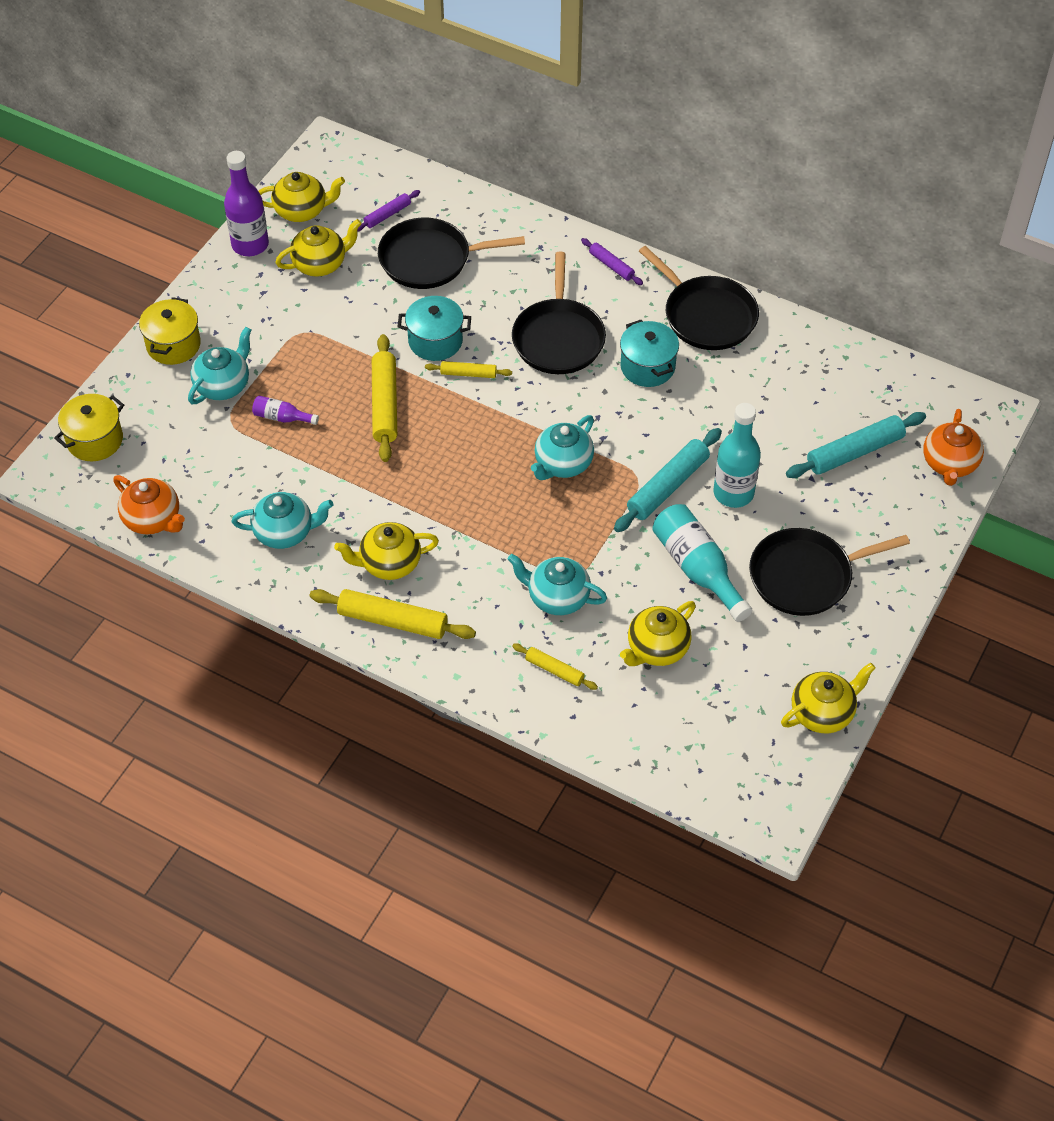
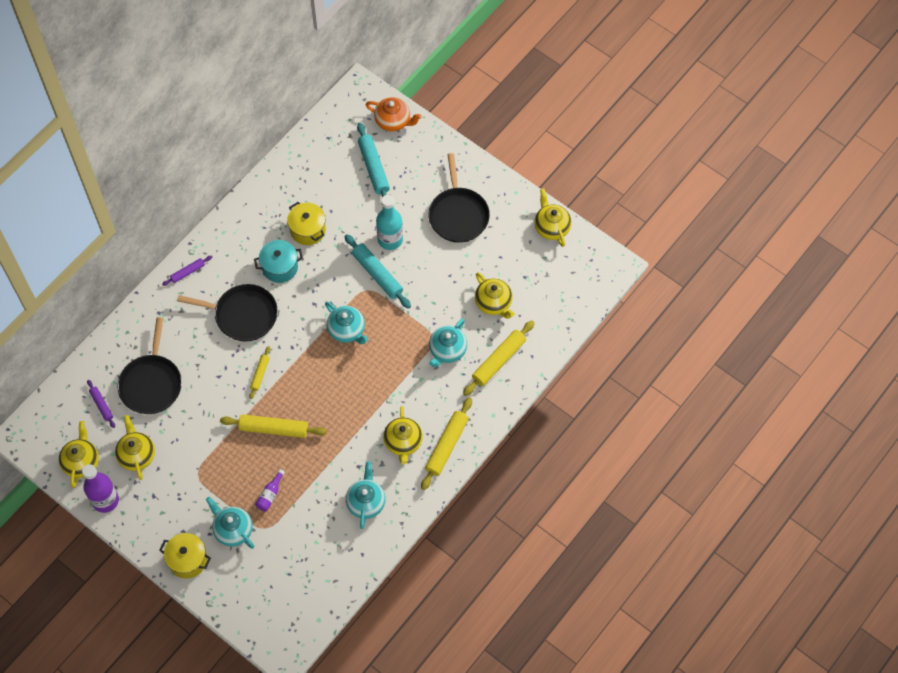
camera: 80 degrees left, 10 degrees up
yellow pot [54,394,124,461] -> yellow pot moved to [287,202,326,245]
orange teapot [113,475,185,535] -> none
turquoise pot [398,296,471,361] -> none
yellow rolling pin [512,644,598,690] -> yellow rolling pin [463,320,535,396], size x1.80
black pan [639,246,759,350] -> none
turquoise bottle [652,504,752,622] -> none

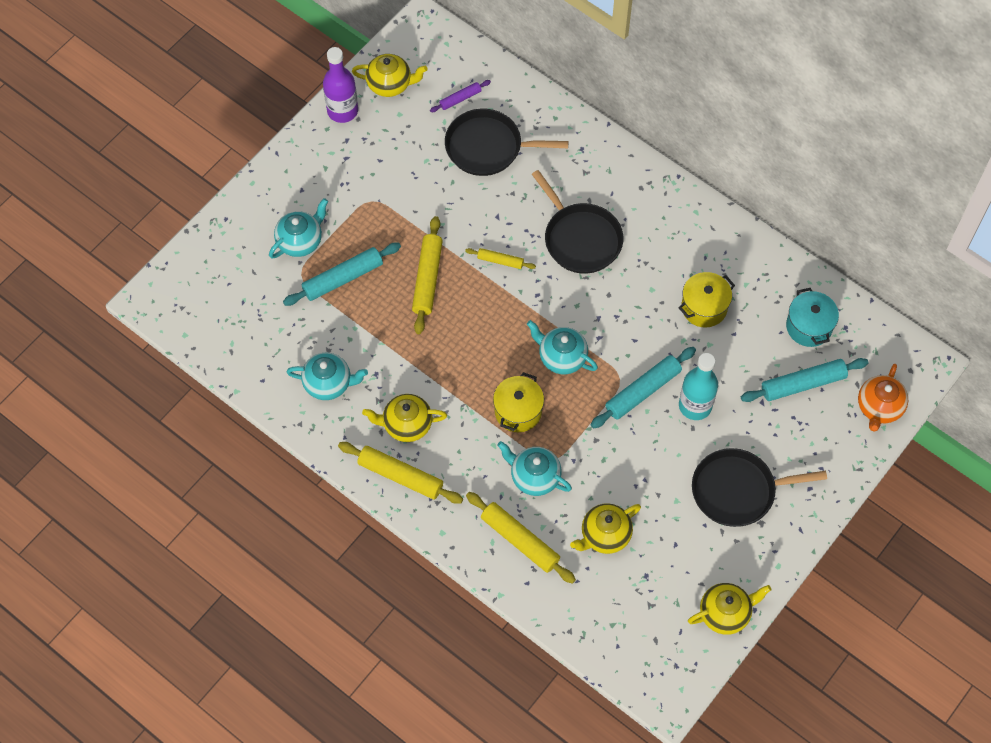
camera: 90 degrees right, 0 degrees up
yellow teapot [115,415,155,480] -> none
yellow pot [159,533,211,579] -> yellow pot moved to [493,372,544,432]
purple rolling pin [162,256,212,286] -> none
black pan [177,284,278,342] -> black pan turned 45 degrees counterclockwise [532,170,623,274]
turquoise pot [254,240,303,283] -> turquoise pot moved to [786,288,839,347]
purple bottle [255,469,285,511] -> turquoise rolling pin [283,243,401,306]
turquoise teapot [325,302,369,344] -> turquoise teapot turned 75 degrees clockwise [527,320,598,374]

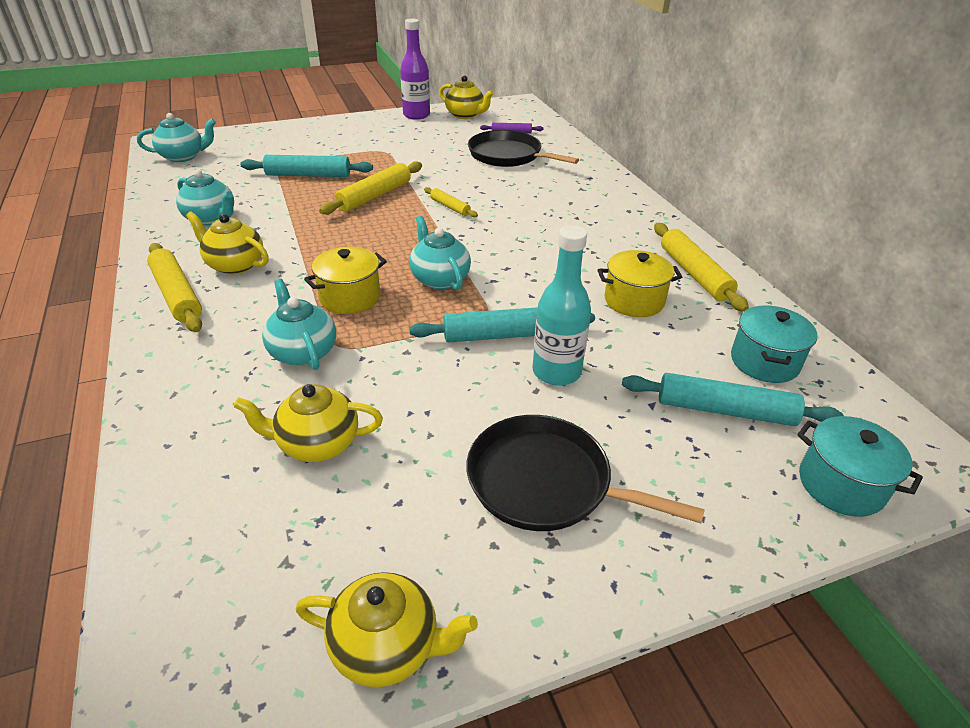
camera: 30 degrees right, 25 degrees down
turquoise teapot [269,198,328,259] -> turquoise teapot moved to [137,113,216,162]
yellow rolling pin [466,492,576,584] -> yellow rolling pin moved to [654,223,749,312]
black pan [532,170,623,274] -> none
orange teapot [858,364,908,431] -> turquoise pot [797,416,923,517]

